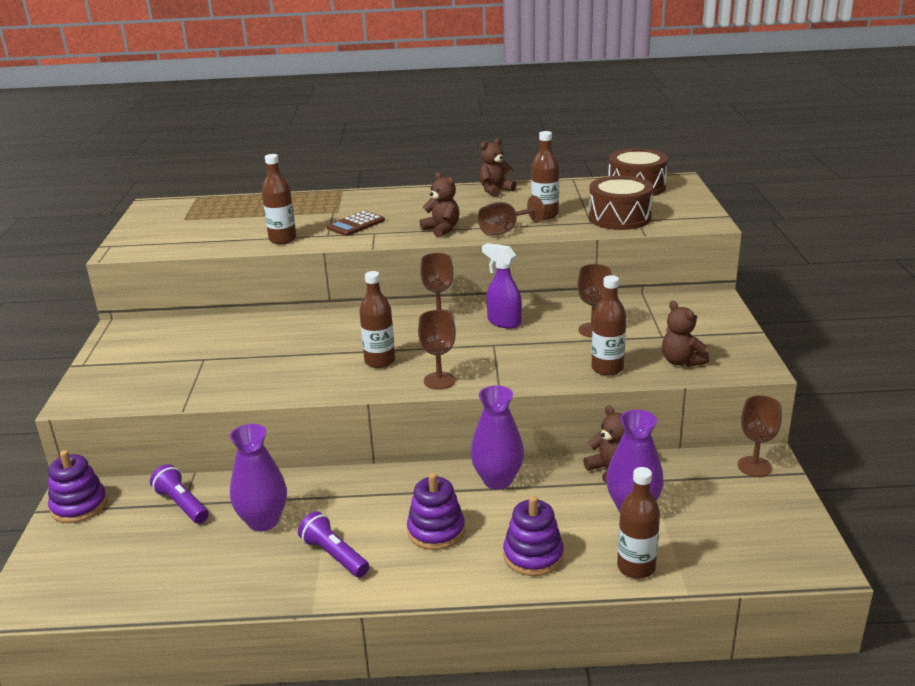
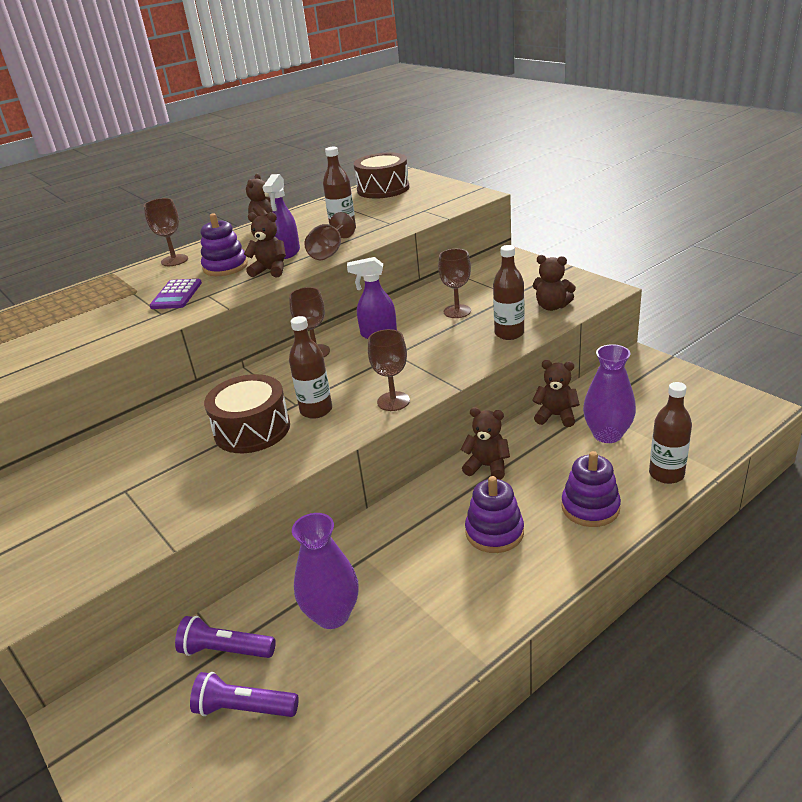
camera: 35 degrees left, 5 degrees up
purple stacking toy [48,450,107,523] -> purple stacking toy moved to [201,213,248,276]
brown bottle [262,154,296,244] -> none
purple flashlight [298,512,369,577] -> purple flashlight moved to [190,672,299,717]
brown calculator [327,211,385,236] -> purple calculator [150,279,202,309]
purple vase [470,386,524,489] -> brown teddy bear [460,407,510,480]
brown drum [589,176,653,230] -> brown drum moved to [204,374,290,453]
brown goblet [738,395,782,477] -> brown goblet moved to [144,198,188,266]
none -> purple spray bottle [263,174,300,259]

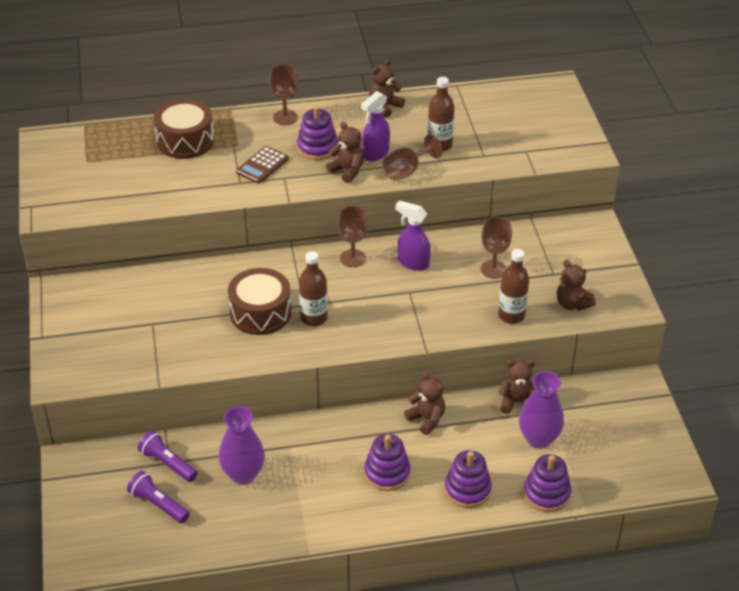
camera: 25 degrees right, 10 degrees up
purple calculator [150,279,202,309] -> brown calculator [236,146,289,184]
brown drum [354,153,409,199] -> brown drum moved to [154,99,214,159]
brown goblet [368,329,410,411] -> none
brown teddy bear [532,360,580,427] -> brown teddy bear turned 45 degrees counterclockwise [498,360,535,414]
brown bottle [649,382,692,484] -> purple stacking toy [524,454,571,512]

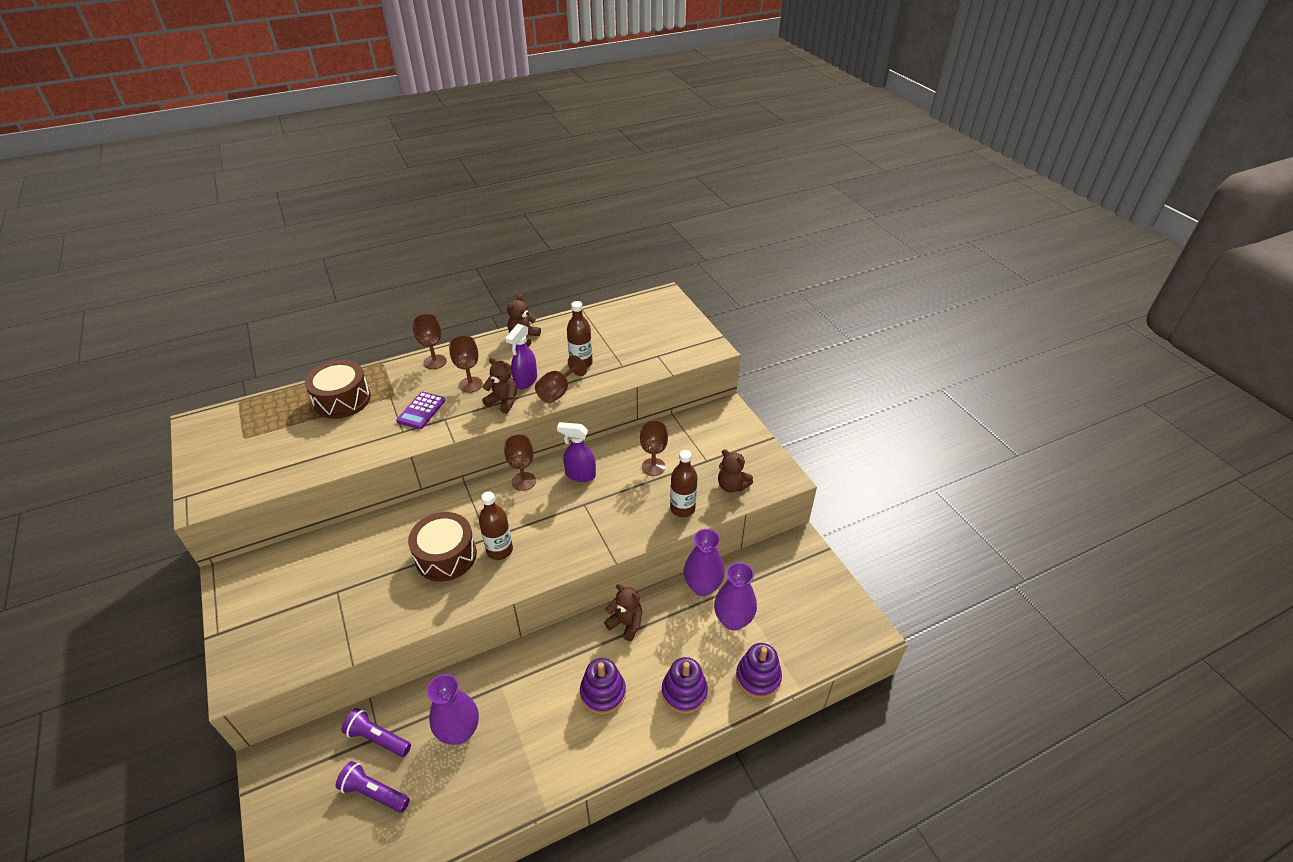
camera: 15 degrees left, 0 degrees up
brown calculator [236,146,289,184] -> purple calculator [396,391,446,429]
purple stacking toy [297,106,338,160] -> brown goblet [449,335,483,393]
brown teddy bear [498,360,535,414] -> purple vase [684,529,725,596]

